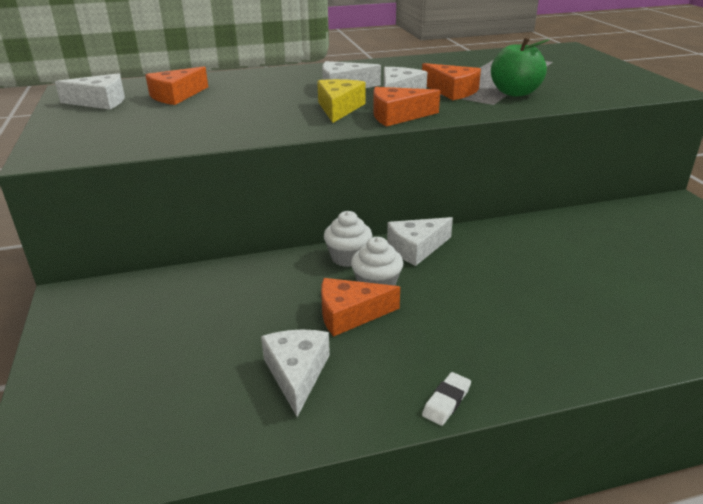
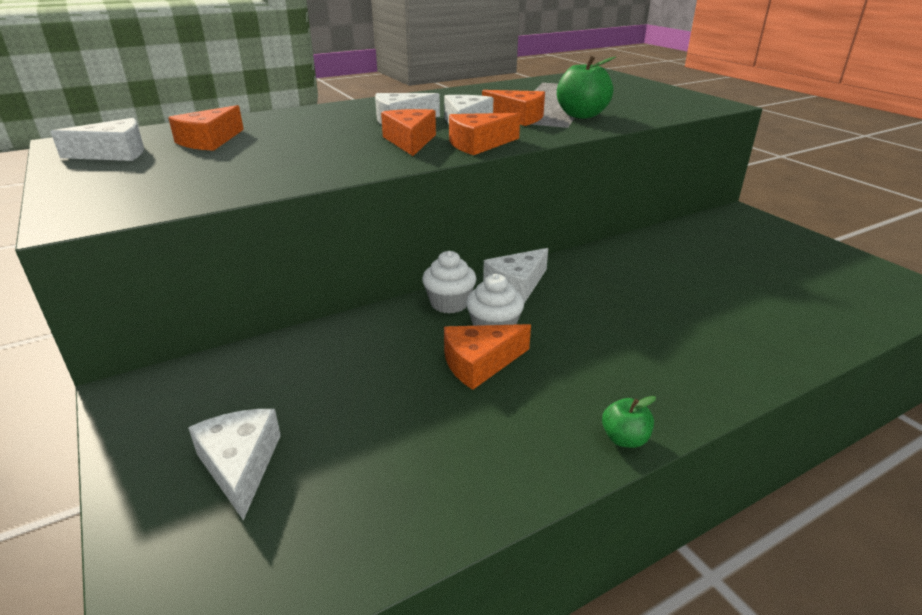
camera: 15 degrees left, 0 degrees up
white cheese [261,330,330,417] -> white cheese moved to [188,409,281,520]
yellow cheese [317,79,366,123] -> orange cheese [381,109,436,156]
white eraser [422,372,471,426] -> green apple [602,396,656,448]

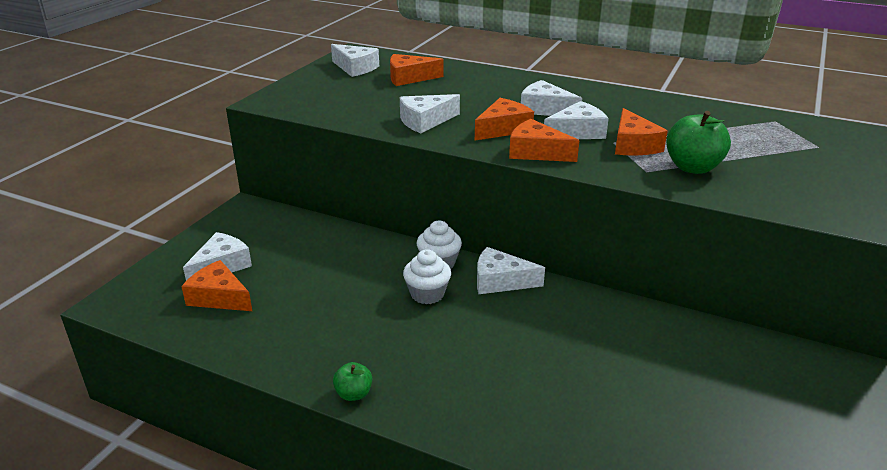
camera: 55 degrees right, 0 degrees up
orange cheese [444,324,531,390] -> orange cheese moved to [181,260,252,311]
none -> white cheese [400,94,460,133]

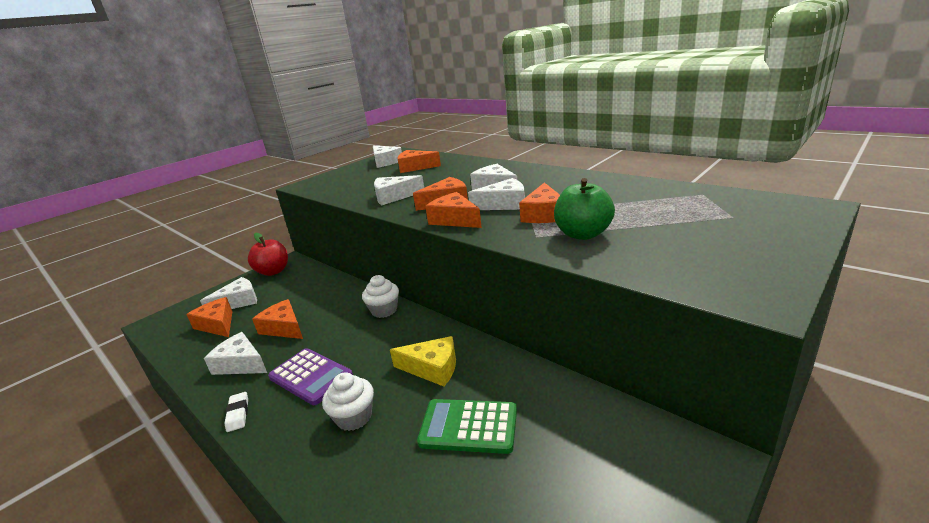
camera: 20 degrees right, 5 degrees down
green apple [333,362,372,401] -> white eraser [225,392,248,432]
white cupcake [403,249,451,304] -> white cupcake moved to [322,372,374,431]
white cheese [477,247,545,294] -> white cheese moved to [204,332,267,375]
none -> red apple [248,233,288,276]
none -> orange cheese [252,299,303,339]
none -> purple calculator [268,348,353,405]
none -> yellow cheese [390,336,456,386]
none -> green calculator [417,399,517,454]

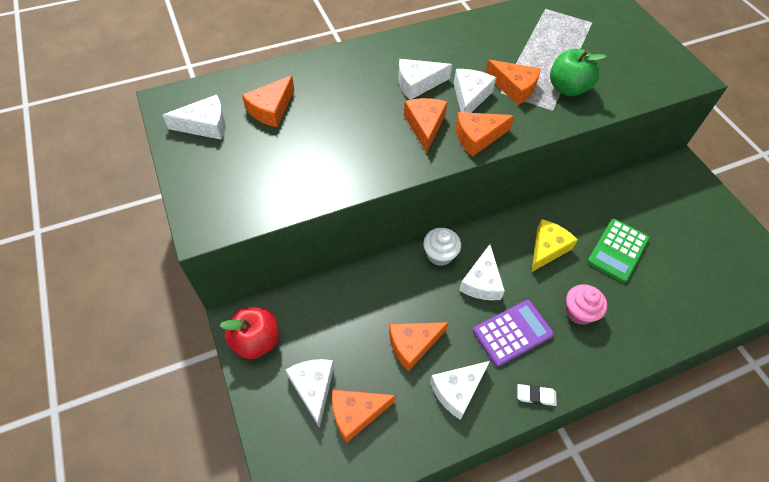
camera: 70 degrees left, 30 degrees up
white cupcake [322,372,374,431] -> pink cupcake [566,284,607,325]
white cheese [374,175,424,205] -> white cheese moved to [459,244,505,300]

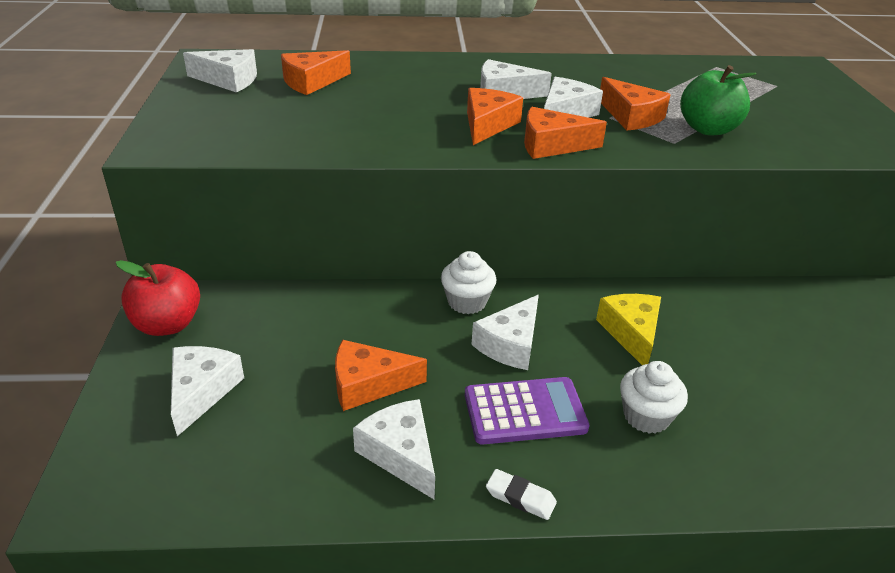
camera: 20 degrees right, 20 degrees down
orange cheese [332,390,396,443] -> none
white cheese [430,361,490,420] -> white cheese turned 75 degrees clockwise [353,399,435,499]
yellow cheese [532,219,578,272] -> yellow cheese turned 60 degrees counterclockwise [596,294,661,365]
pink cupcake [566,284,607,325] -> white cupcake [620,361,688,434]
green calculator [587,219,650,283] -> none

